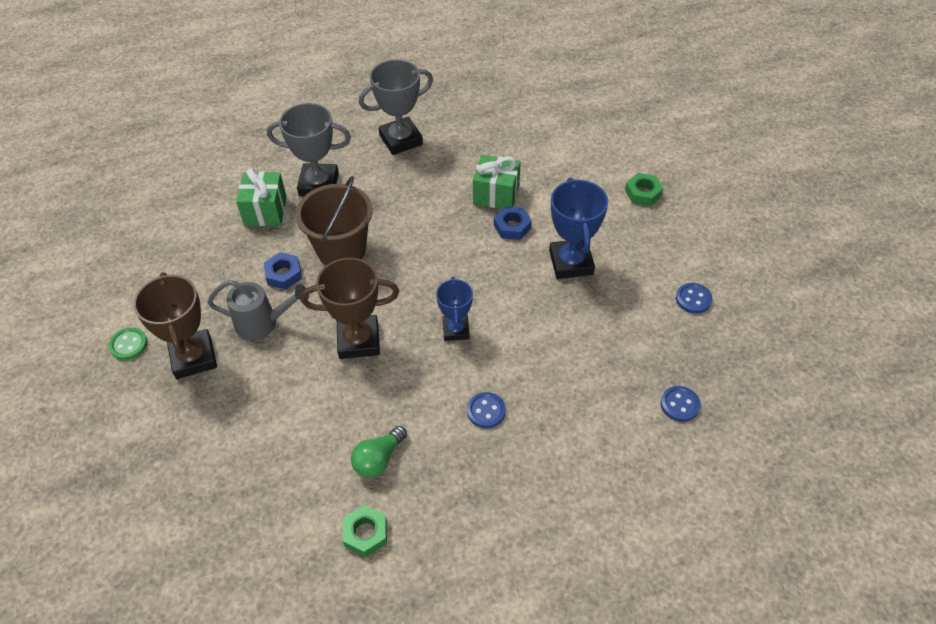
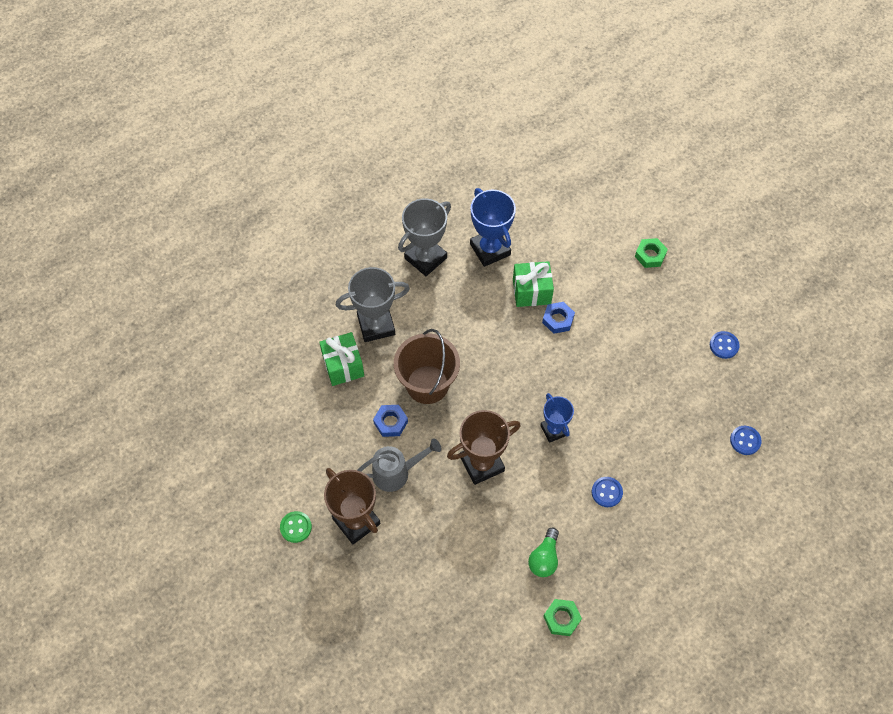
camera: 20 degrees left, 10 degrees up
blue trophy [549,177,608,279] -> blue trophy moved to [470,188,516,267]

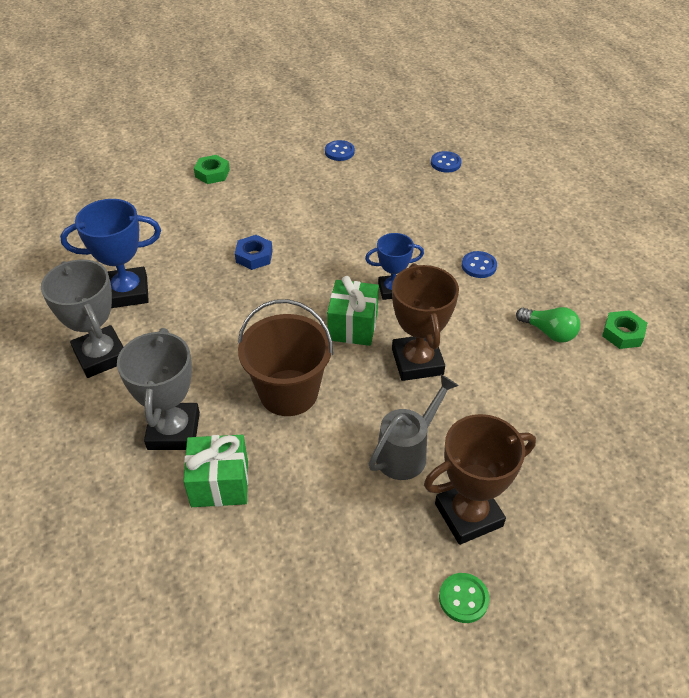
camera: 75 degrees left, 15 degrees down
grey watering can [357,438,441,492] -> grey watering can turned 45 degrees clockwise [369,374,459,480]
blue nut [373,405,408,437] -> none
green gift [513,261,554,307] -> green gift moved to [327,276,379,346]

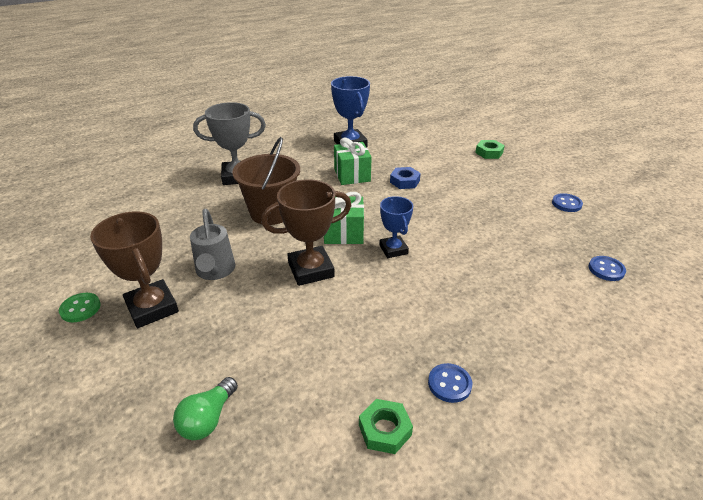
camera: 80 degrees right, 10 degrees down
grey trophy [41,259,123,378] -> none
green gift [183,435,248,507] -> green gift moved to [334,137,372,185]
grey watering can [369,374,459,480] -> grey watering can turned 45 degrees clockwise [190,209,235,280]
blue button [462,251,497,278] -> blue button moved to [428,363,472,403]
green light bulb [516,307,580,343] -> green light bulb moved to [173,377,238,440]

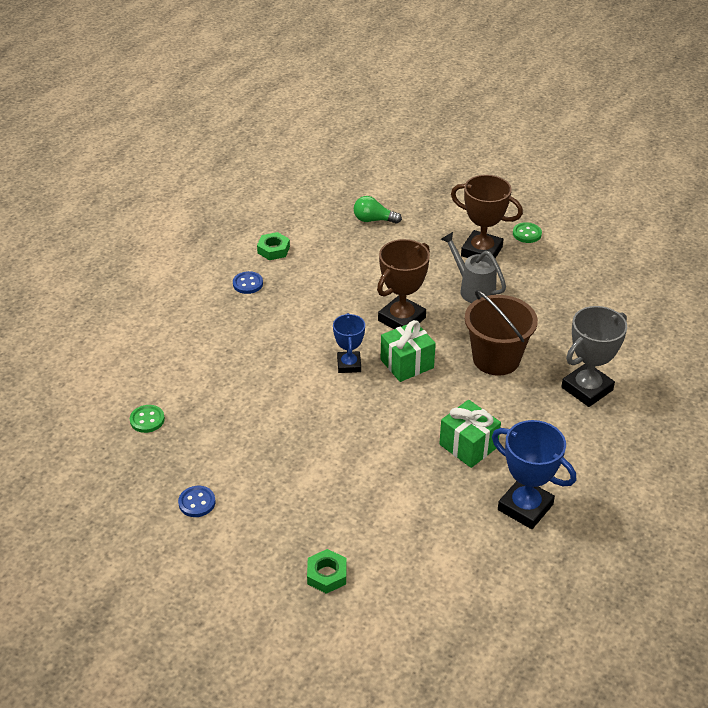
camera: 150 degrees right, 5 degrees up
green light bulb [173,377,238,440] -> green light bulb turned 75 degrees counterclockwise [354,196,402,224]
blue trophy [379,196,413,258] -> blue trophy turned 45 degrees clockwise [333,313,365,373]
blue nut [390,167,421,189] -> none
blue button [589,256,626,281] -> green button [130,405,165,433]

